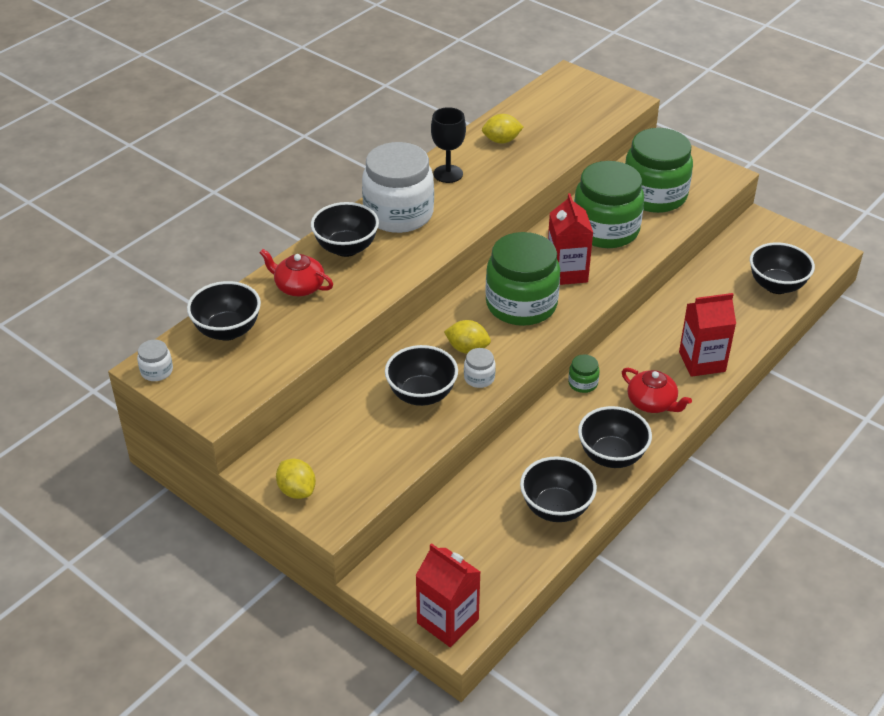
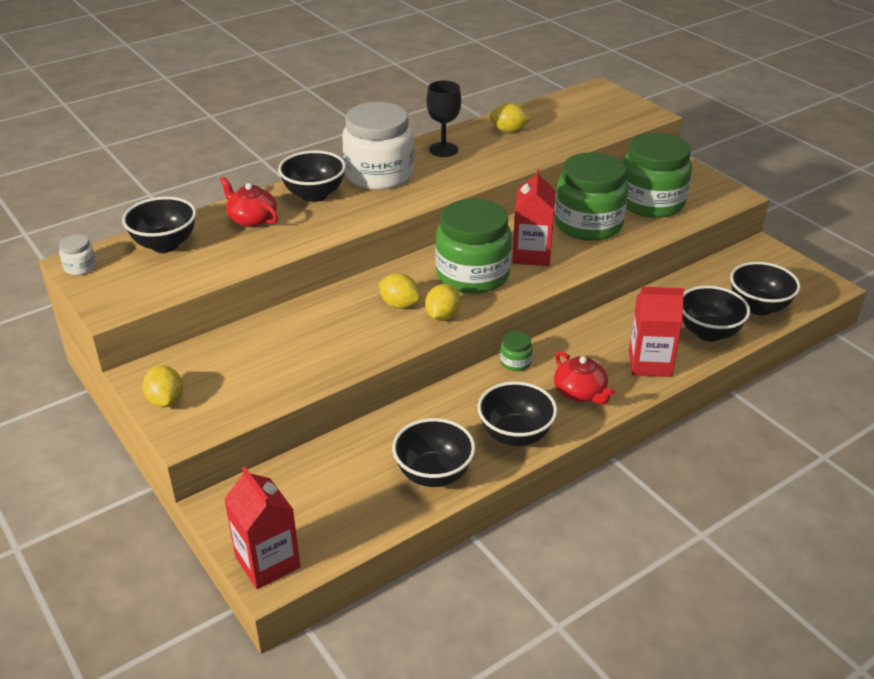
camera: 15 degrees right, 5 degrees down
black bowl [385,345,458,406] -> black bowl moved to [683,286,751,341]
white jar [464,348,496,388] -> none
none -> yellow lemon [425,284,461,321]

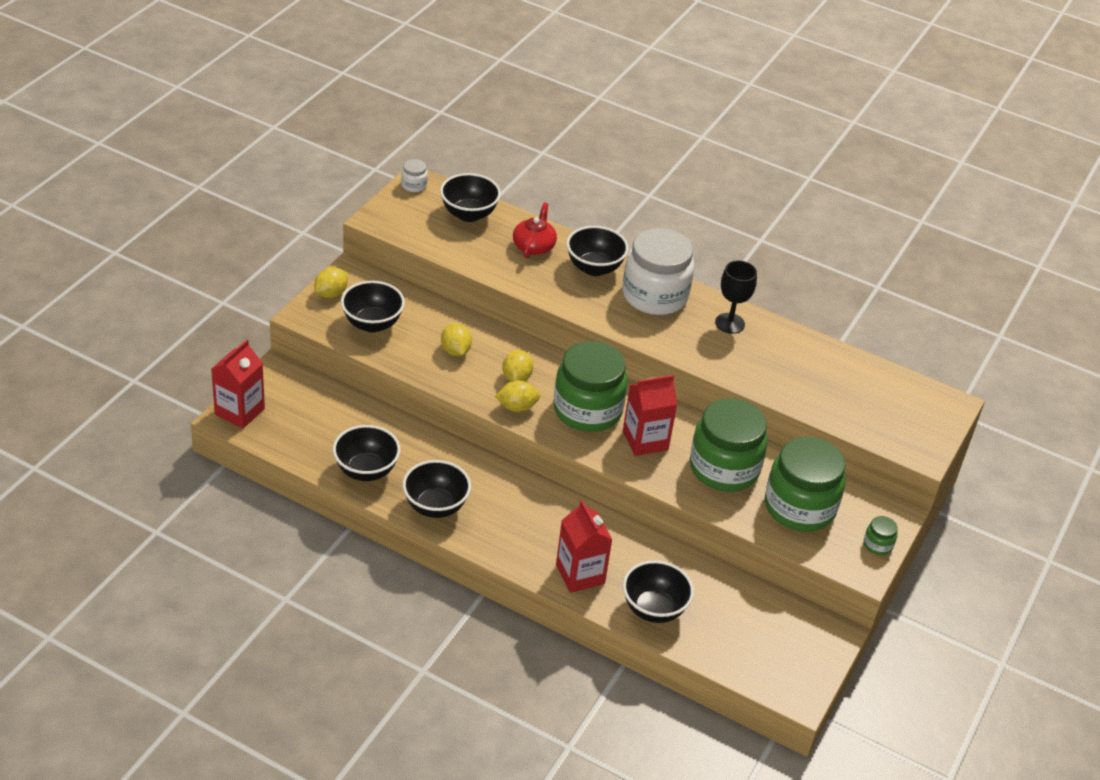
camera: 60 degrees right, 5 degrees up
yellow lemon [489,103,531,132] -> yellow lemon moved to [441,323,472,356]
green jar [500,331,533,371] -> green jar moved to [864,516,898,555]
red teapot [554,351,615,405] -> none
black bowl [730,262,801,315] -> black bowl moved to [341,281,405,332]

